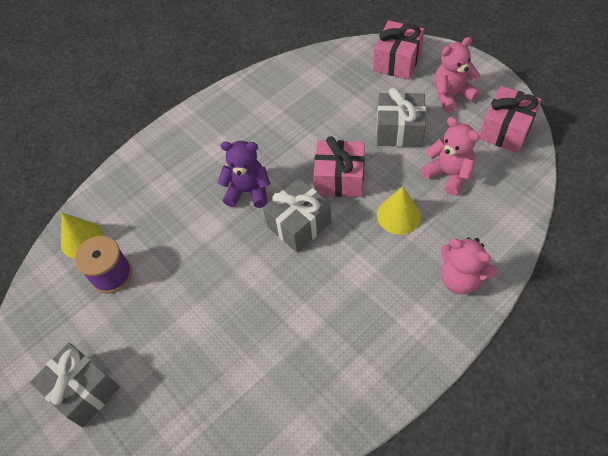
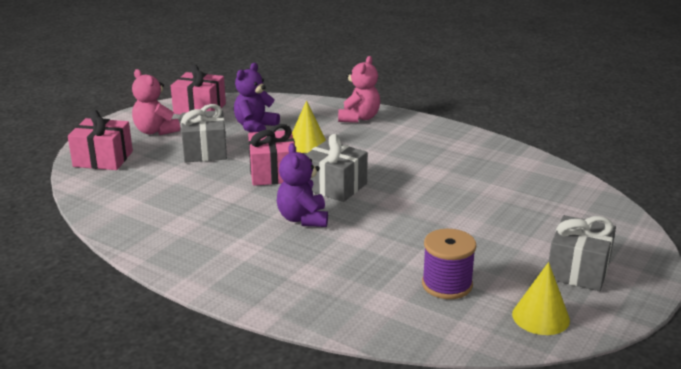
camera: 110 degrees left, 30 degrees down
yellow cone [61,213,104,259] -> yellow cone moved to [512,262,570,335]
pink teddy bear [421,117,480,196] -> purple teddy bear [234,63,280,133]

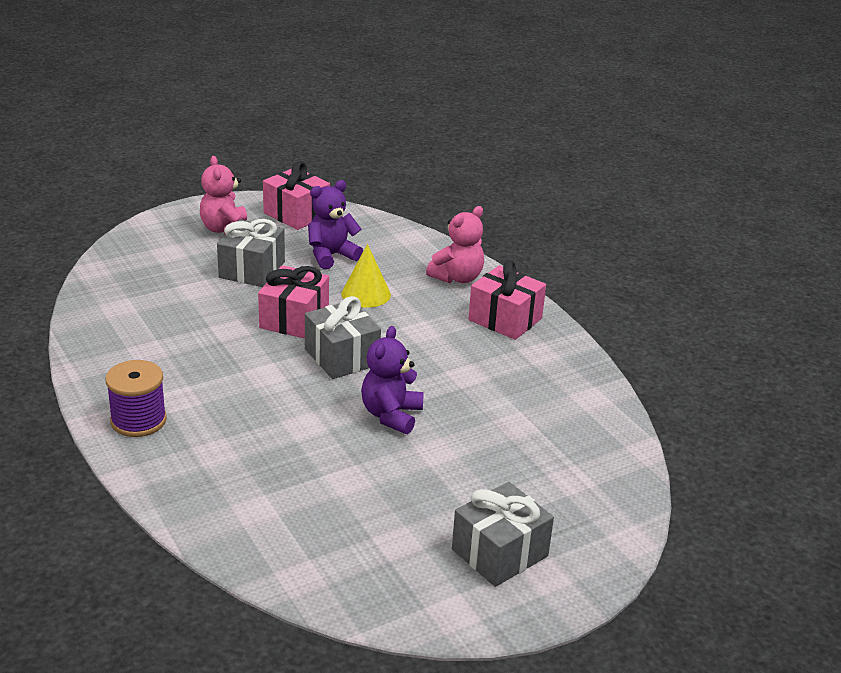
camera: 25 degrees right, 5 degrees up
pink gift [68,110,133,170] -> pink gift moved to [468,260,546,340]
purple teddy bear [277,143,328,227] -> purple teddy bear moved to [361,326,424,434]
purple spool [422,229,476,299] -> purple spool moved to [105,360,167,437]
yellow cone [512,262,570,335] -> none

